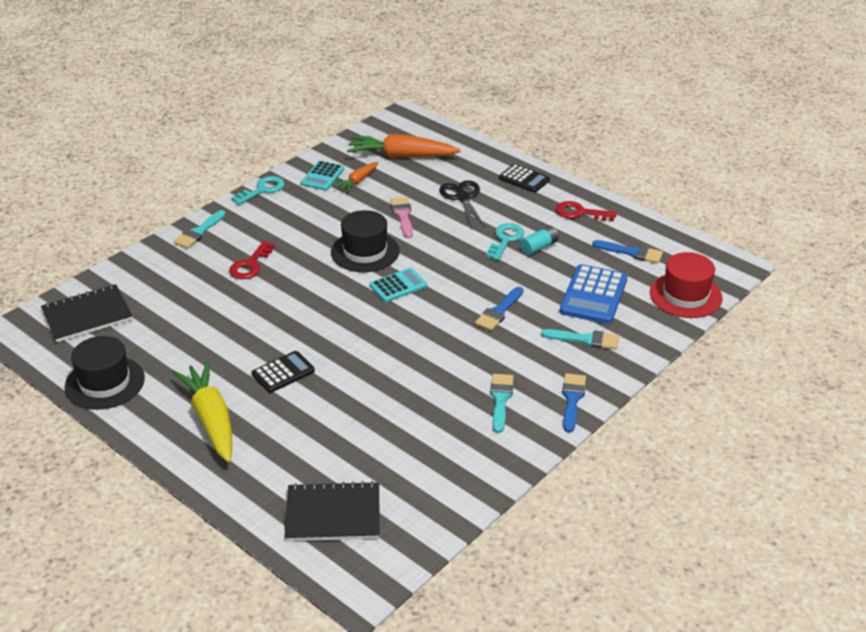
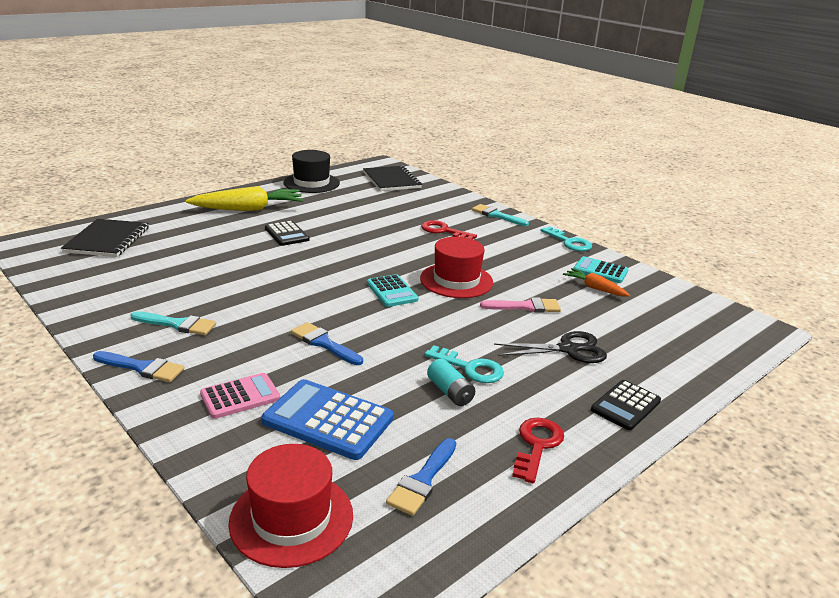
camera: 95 degrees right, 10 degrees down
black hat [331,210,400,272] -> red hat [420,237,493,298]
orange carrot [347,134,460,158] -> none
turquoise brush [541,329,619,349] -> pink calculator [200,373,280,419]

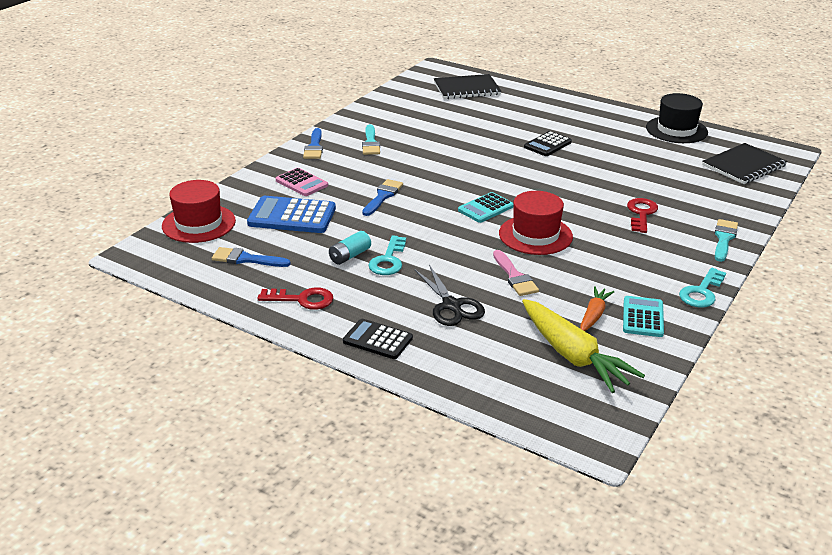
camera: 75 degrees right, 5 degrees up
yellow carrot [186,186,304,211] -> yellow carrot moved to [522,299,645,393]
blue calculator [262,379,393,460] -> blue calculator turned 90 degrees counterclockwise [247,196,336,233]

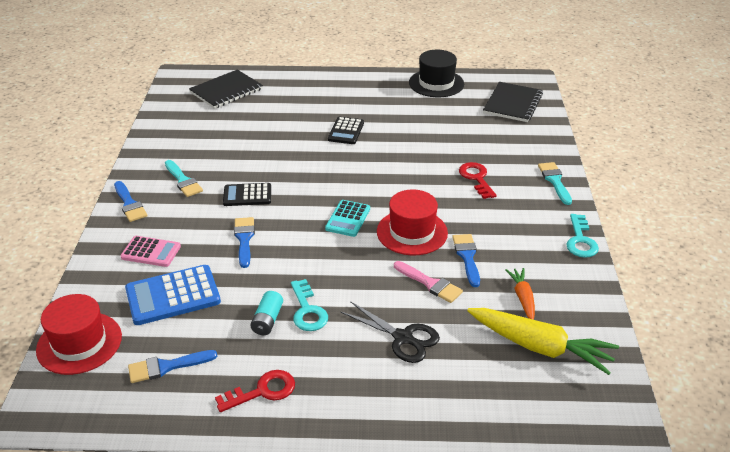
camera: 30 degrees left, 5 degrees up
black calculator [343,319,413,359] -> black calculator moved to [223,183,271,206]
turquoise calculator [623,296,664,337] -> none
none -> blue brush [452,234,480,287]

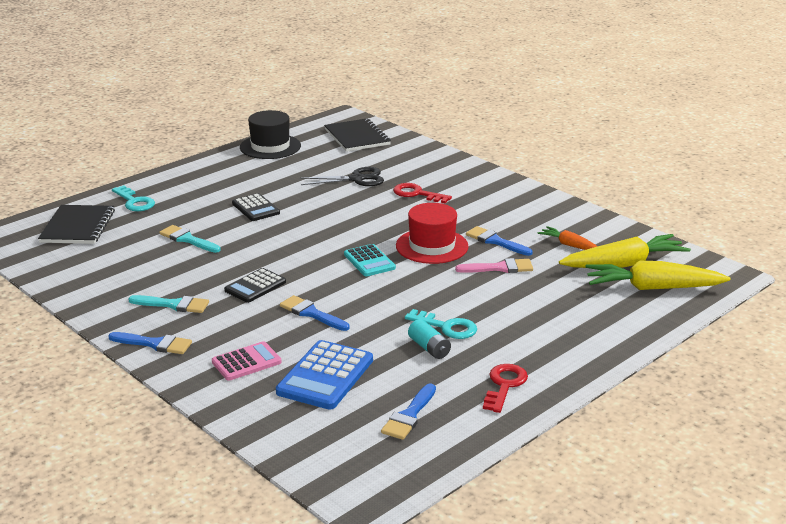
camera: 45 degrees left, 10 degrees down
red hat [36,294,122,375] -> none
black scissors [341,301,440,363] -> black scissors moved to [300,167,384,186]
turquoise brush [538,162,572,205] -> turquoise brush moved to [159,225,221,253]
turquoise key [566,214,599,258] -> turquoise key moved to [112,185,155,211]
none -> yellow carrot [585,261,730,290]

